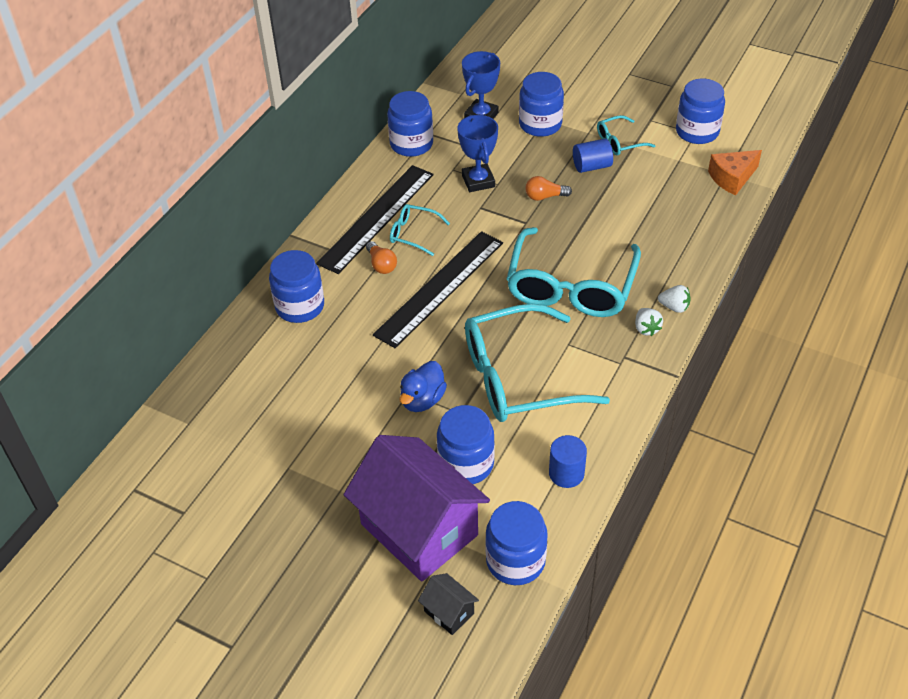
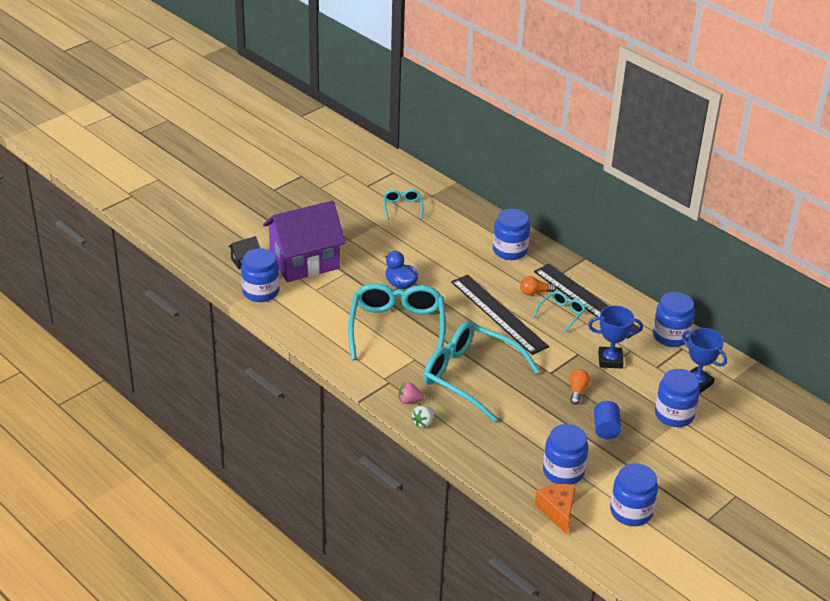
camera: 105 degrees right, 10 degrees down
blue jar [437,405,495,484] -> blue jar moved to [543,424,588,484]
blue cylinder [549,435,587,488] -> none
turquoise glasses [597,115,656,155] -> turquoise glasses moved to [384,189,423,221]
white strawberry [635,308,663,336] -> pink strawberry [399,383,424,404]

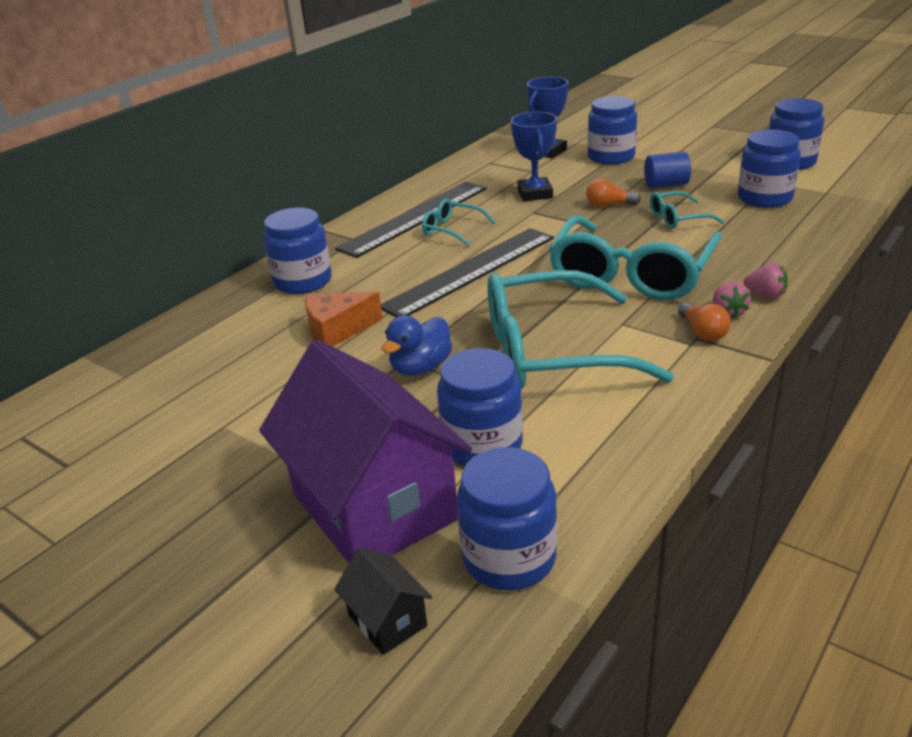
camera: 95 degrees left, 5 degrees down
turquoise glasses [384,189,423,221] -> turquoise glasses moved to [650,191,724,229]
white strawberry [411,406,434,427] -> pink strawberry [743,262,788,299]
orange light bulb [520,276,556,296] -> orange light bulb moved to [678,302,731,341]
orange cheese [535,484,575,534] -> orange cheese moved to [305,292,383,347]
blue jar [653,292,695,347] -> blue jar moved to [437,348,523,466]

